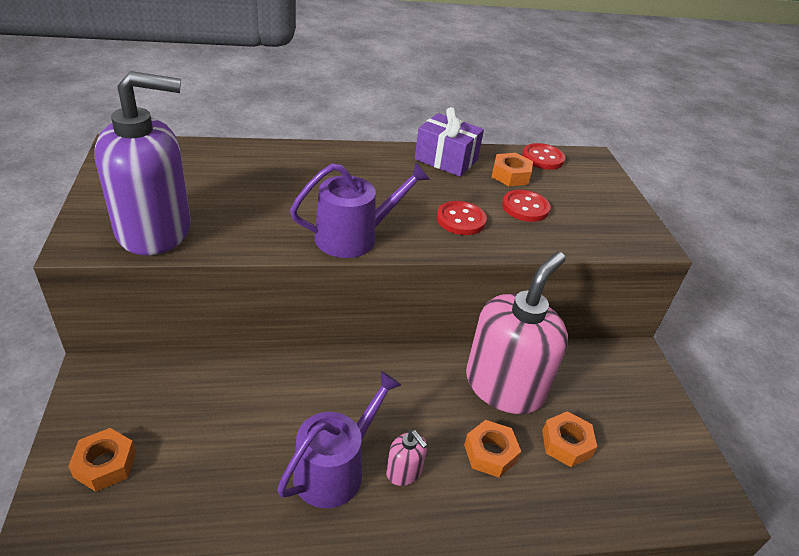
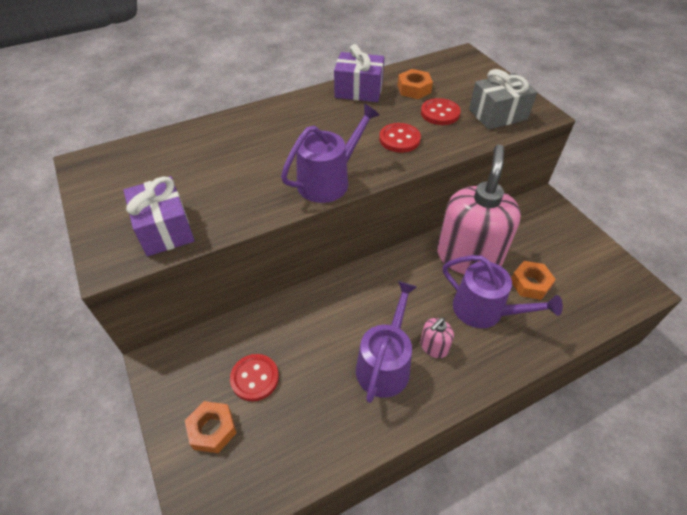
camera: 15 degrees left, 10 degrees up
purple soap dispenser [94,71,191,255] -> purple gift [123,176,195,256]
pink soap dispenser [386,430,427,486] -> pink soap dispenser turned 105 degrees clockwise [420,318,454,358]
orange nut [464,420,521,478] -> purple watering can [443,255,563,328]
red button [522,143,565,170] -> red button moved to [230,354,279,401]
none -> grey gift [469,69,537,130]

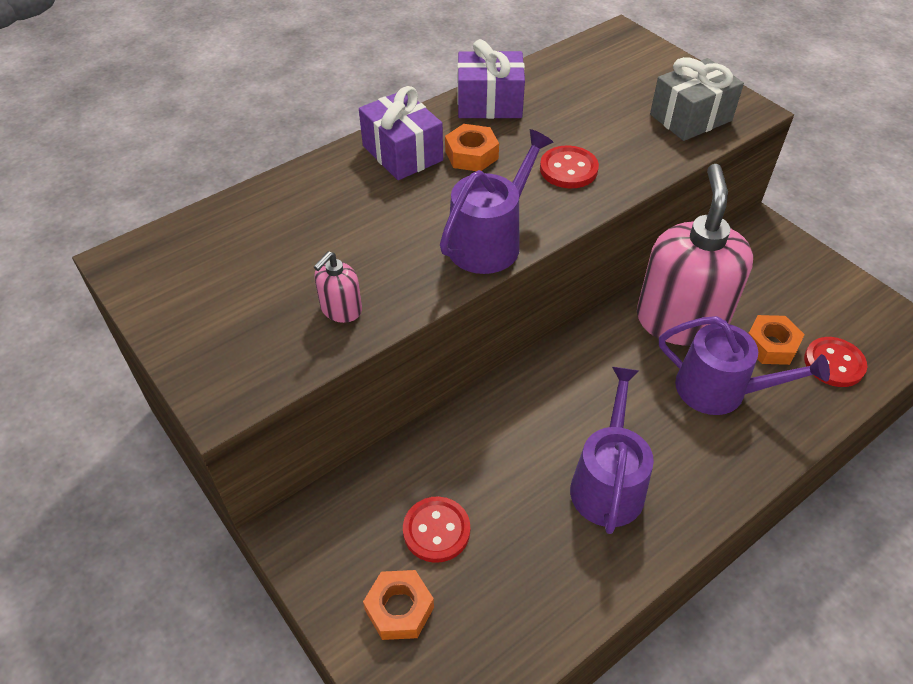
camera: 10 degrees left, 0 degrees up
purple gift [123,176,195,256] -> purple gift moved to [359,86,443,180]
orange nut [398,69,433,99] -> orange nut moved to [445,124,499,171]
pink soap dispenser [420,318,454,358] -> pink soap dispenser moved to [314,251,362,323]
red button [421,98,461,125] -> red button moved to [804,337,867,387]

